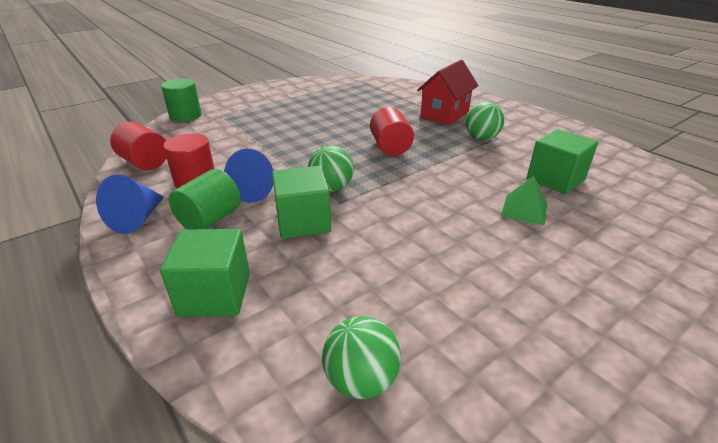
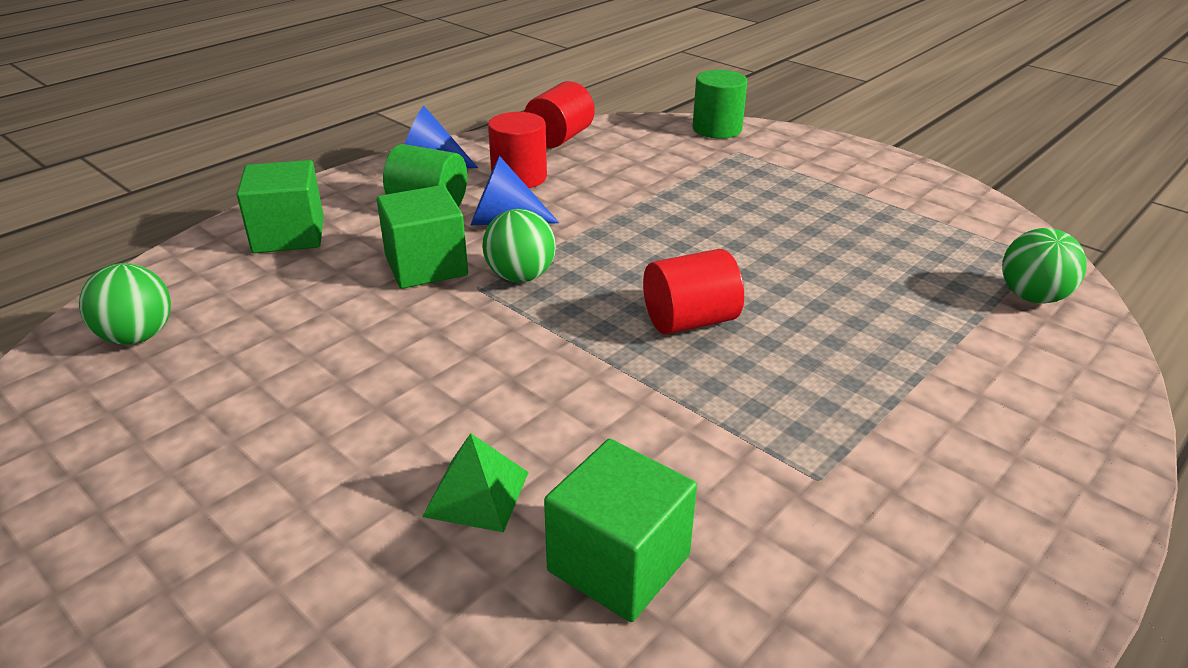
camera: 80 degrees right, 0 degrees up
red house [417,60,478,125] -> none
green ball [465,102,504,140] -> green ball moved to [1002,228,1086,303]

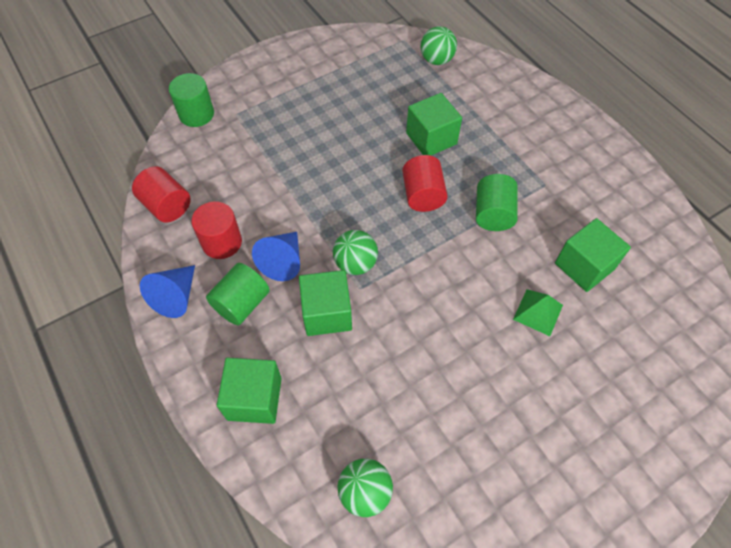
camera: 75 degrees left, 25 degrees up
none -> green cube [406,93,462,156]
none -> green cylinder [476,174,518,231]

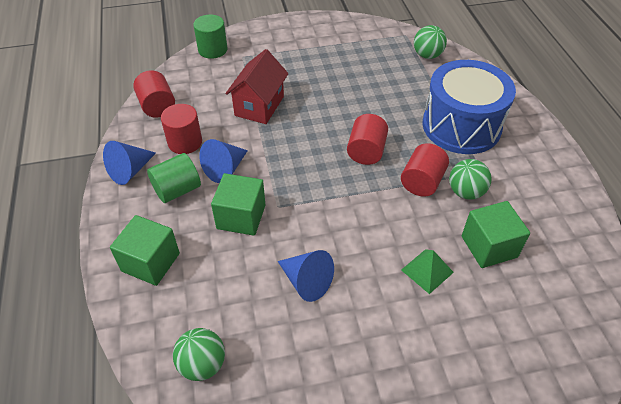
camera: 20 degrees right, 10 degrees down
green ball [333,230,378,275] -> green ball moved to [449,159,491,200]
green cube [406,93,462,156] -> none
green cylinder [476,174,518,231] -> red cylinder [401,143,449,197]
none -> red house [225,49,289,124]
none -> blue cone [278,250,334,302]
none -> blue drum [423,60,516,154]

